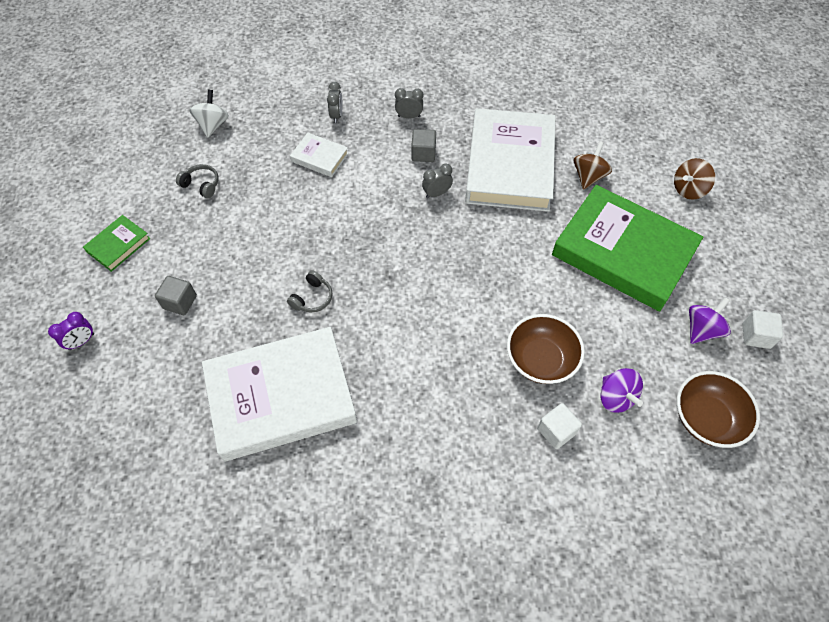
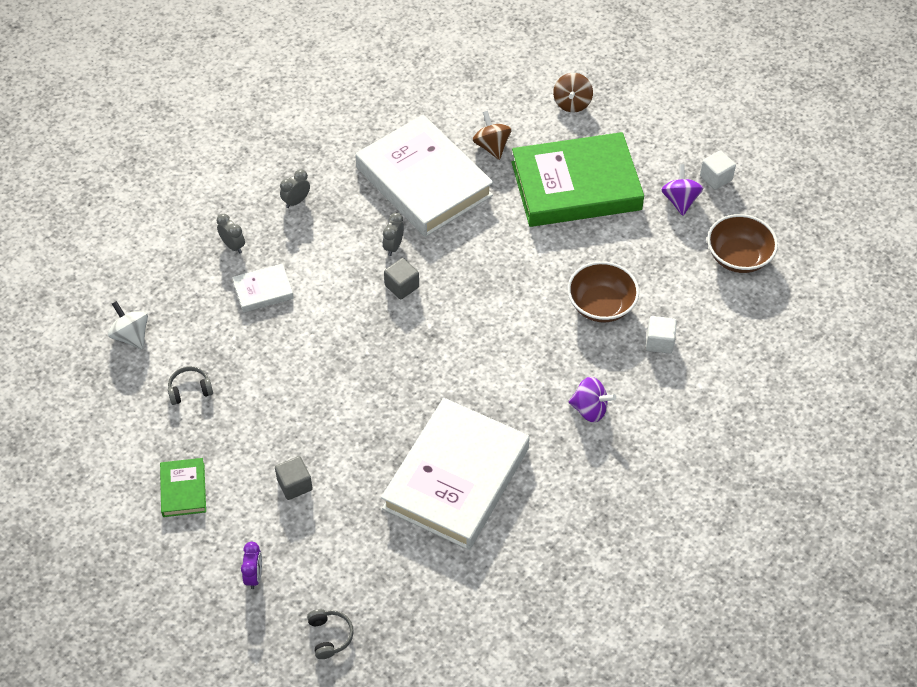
camera: 45 degrees left, 5 degrees down
grey headphones [287,270,333,313] -> grey headphones moved to [307,609,354,659]
grey cube [411,129,436,162] -> grey cube moved to [384,258,419,300]
purple spinning top [600,368,643,413] -> purple spinning top moved to [569,377,616,423]

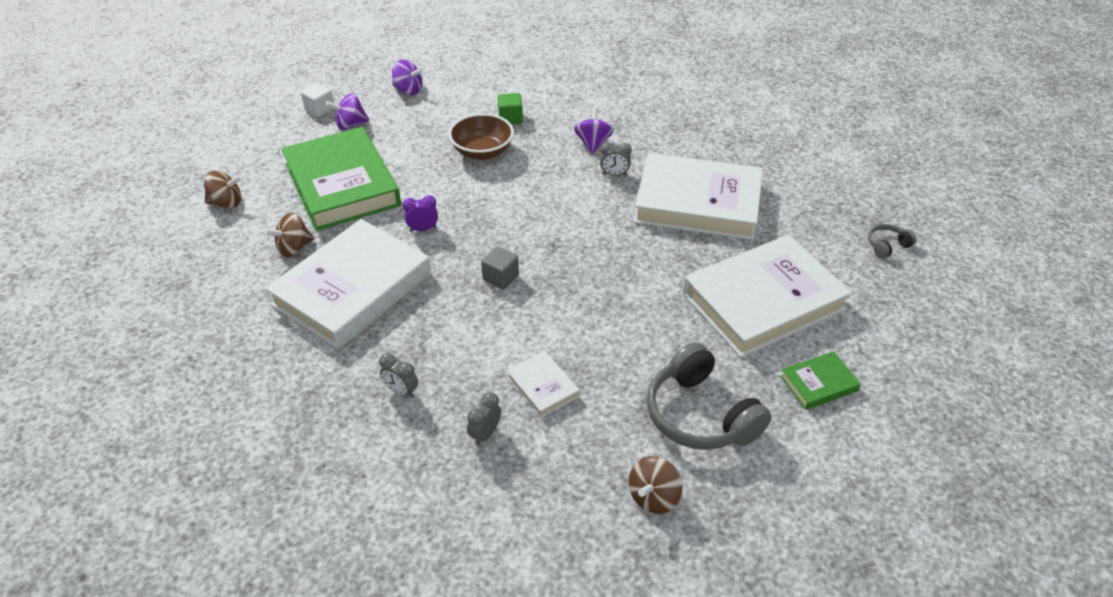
camera: 105 degrees left, 10 degrees down
white spinning top [108,301,148,349] -> brown spinning top [629,456,683,514]
grey headphones [168,366,213,405] -> grey headphones [647,342,772,450], size x2.20
purple clock [241,542,262,589] -> purple clock moved to [403,195,438,232]
grey cube [275,456,313,500] -> white book [683,235,852,358]
grey clock [383,213,404,256] -> grey clock moved to [600,142,632,176]
white cube [646,316,677,354] -> green cube [498,93,523,124]
brown bowl [707,214,778,273] -> purple spinning top [392,60,423,95]

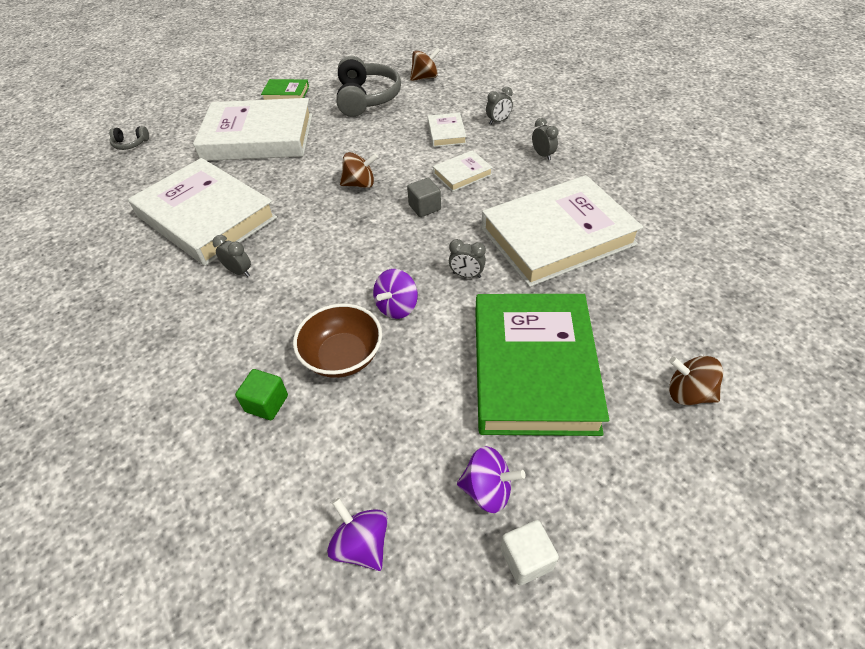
camera: 150 degrees left, 5 degrees up
brown spinning top [264,213,314,257] -> brown spinning top moved to [340,152,378,188]
purple clock [403,195,438,232] -> grey clock [449,239,486,278]
purple spinning top [574,107,613,154] -> purple spinning top moved to [373,269,418,319]
none -> white book [433,150,493,192]

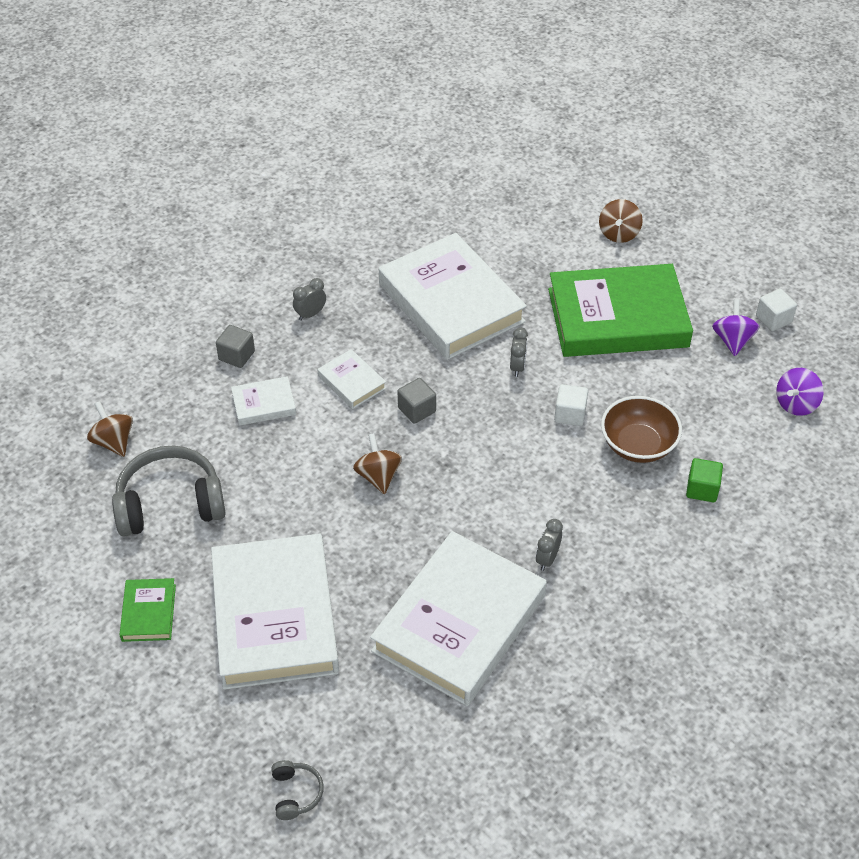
camera: 100 degrees left, 0 degrees up
purple spinning top [373,269,418,319] -> white cube [554,384,588,426]
grey clock [486,87,513,125] -> grey cube [216,325,255,368]

